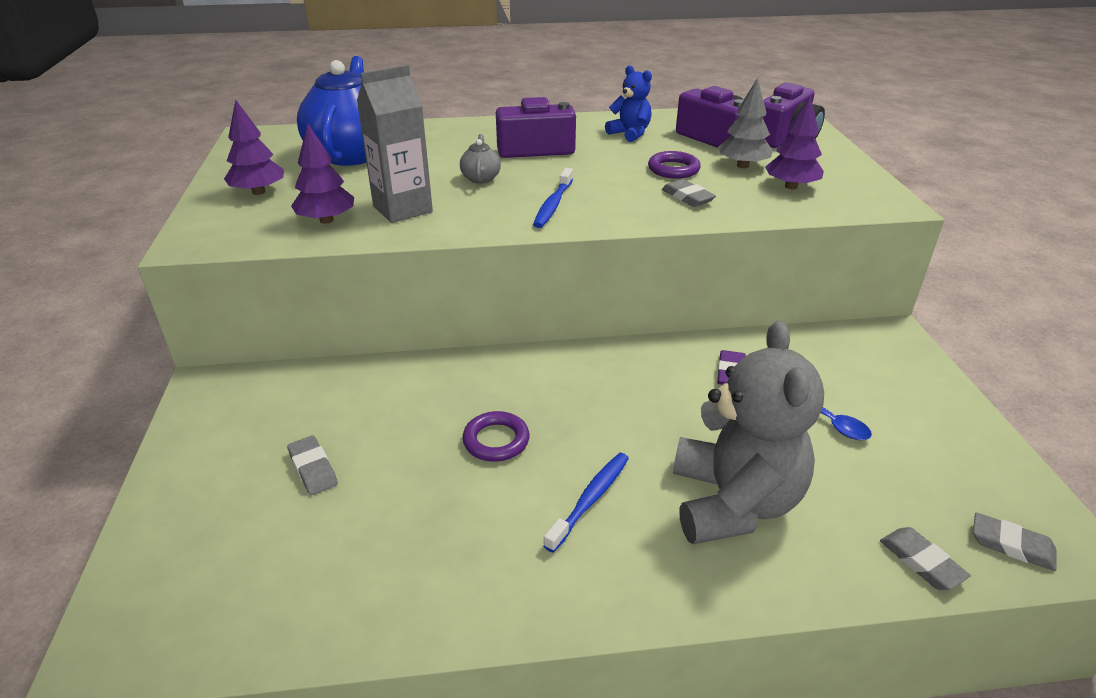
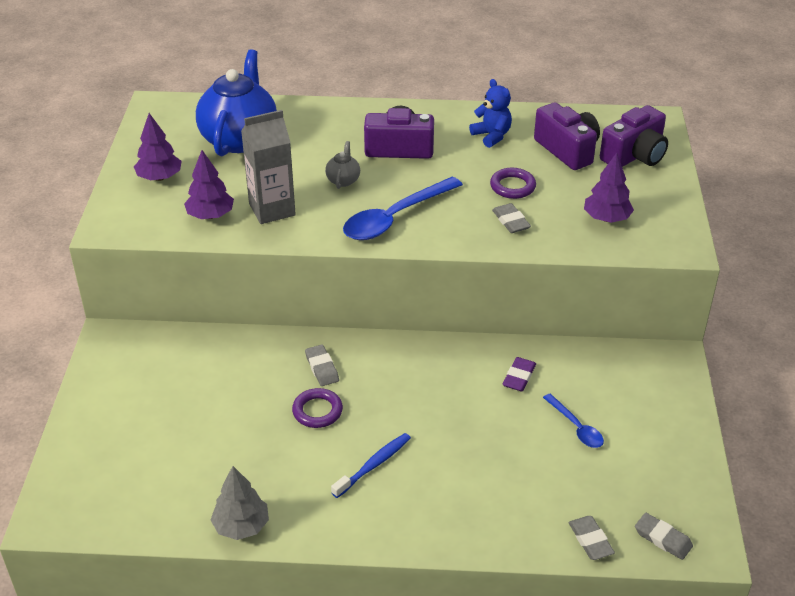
camera: 10 degrees right, 5 degrees up
grey eraser [287,435,338,496] -> grey eraser moved to [305,344,339,386]
blue toothbrush [533,168,573,228] -> blue spoon [343,177,463,240]
grey teddy bear [673,320,824,544] -> none
grey tree [718,78,773,168] -> grey tree moved to [211,466,269,540]

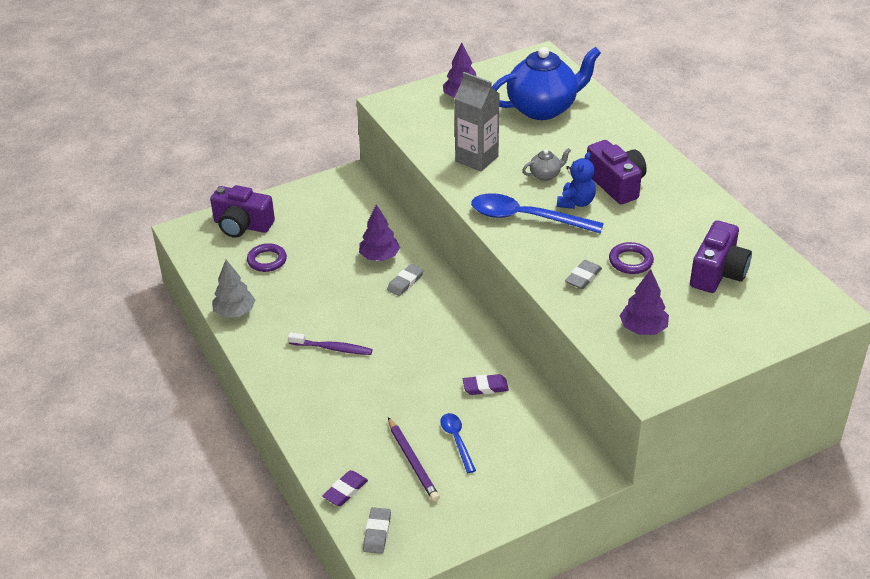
camera: 60 degrees right, 0 degrees up
purple tree [184,150,234,219] -> purple tree moved to [359,204,400,261]
purple ring [292,388,343,428] -> purple ring moved to [247,243,287,272]
blue toothbrush [331,433,411,498] -> purple toothbrush [288,332,373,355]
blue teddy bear [469,79,512,148] -> blue teddy bear moved to [557,152,596,209]
blue spoon [543,394,604,448] -> blue spoon turned 135 degrees clockwise [440,413,476,473]
grey eraser [569,516,615,560] -> purple eraser [322,470,368,506]
purple camera [600,105,668,167] -> purple camera moved to [210,185,275,238]
none -> purple pencil [388,417,440,502]

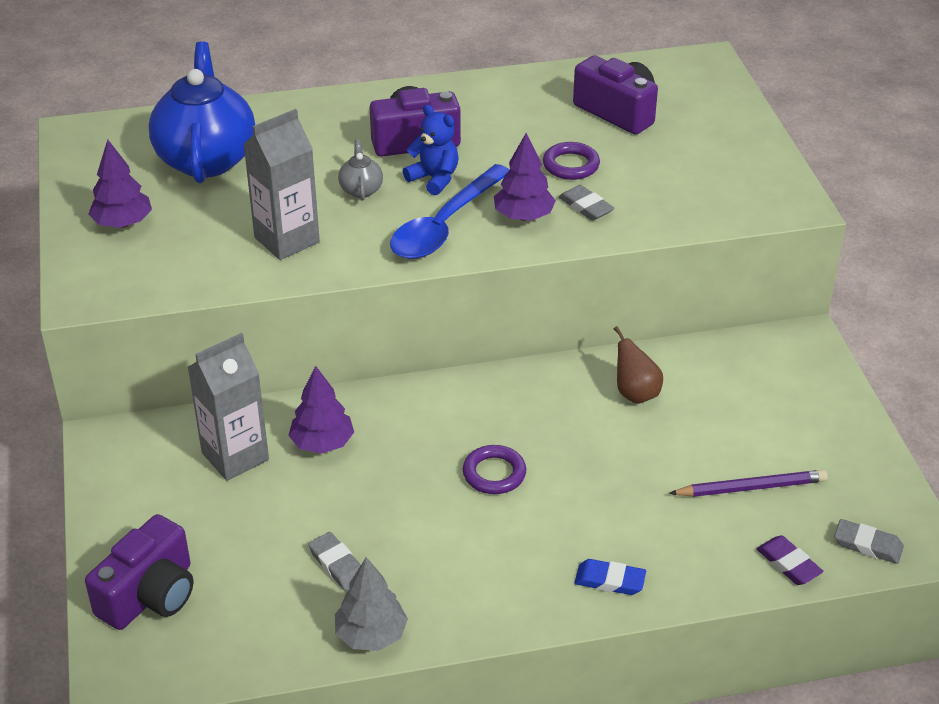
camera: 75 degrees left, 0 degrees up
purple ring [247,243,287,272] -> purple ring moved to [463,445,526,494]
purple toothbrush [288,332,373,355] -> none
grey eraser [387,264,424,296] -> grey eraser moved to [308,532,361,591]
blue spoon [440,413,476,473] -> none
purple eraser [463,374,509,395] -> brown pear [614,326,663,404]
purple tree [619,269,669,335] -> purple tree moved to [494,133,556,221]
none -> grey carton [188,333,269,481]
none -> blue eraser [574,559,646,595]

